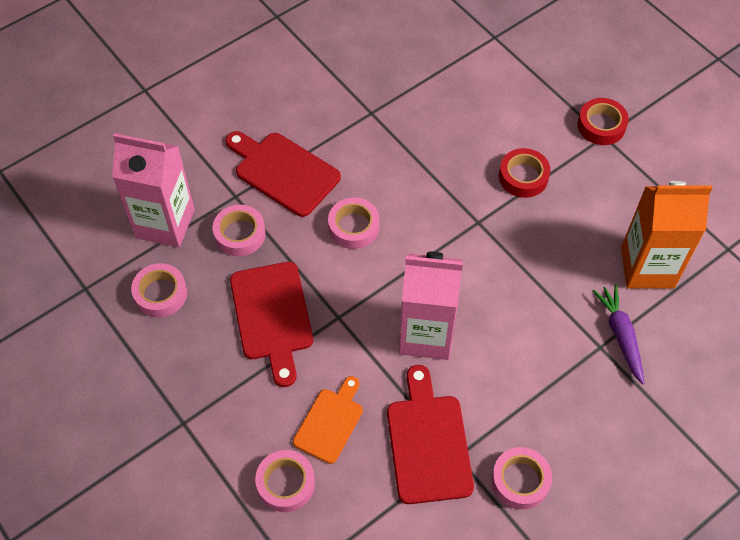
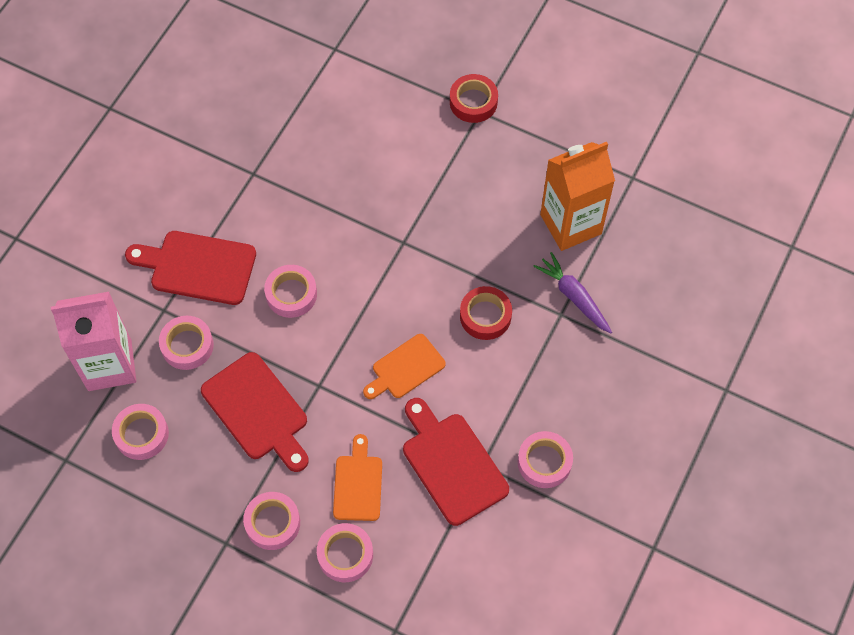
camera: 25 degrees left, 5 degrees up
pink carton [399,252,463,360] -> orange cutting board [363,334,446,399]
red tape [499,148,550,198] -> red tape moved to [460,286,512,340]
none -> pink tape [243,492,300,550]

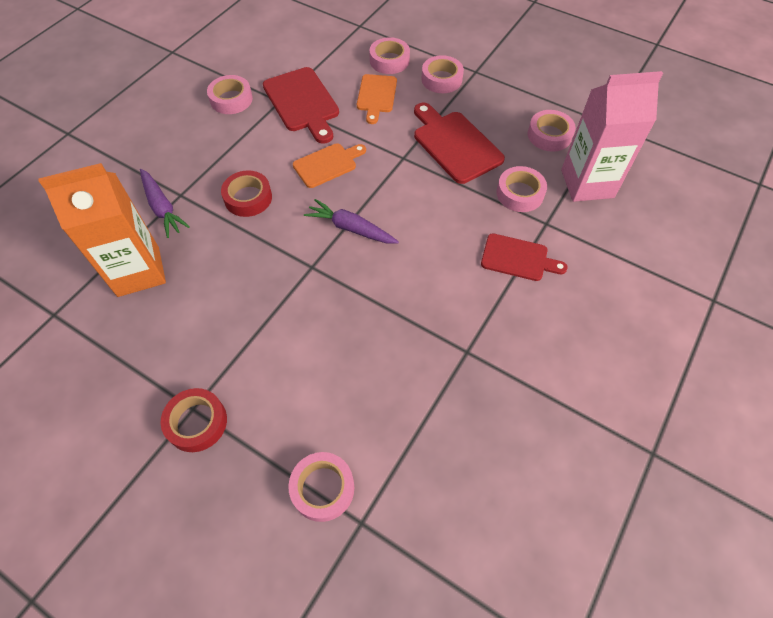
camera: 175 degrees left, 5 degrees down
red cutting board [125,231,256,305] -> red cutting board [481,233,568,281], size x0.65
pink tape [264,265,317,318] -> pink tape moved to [288,452,354,522]
none -> purple carrot [304,199,399,244]

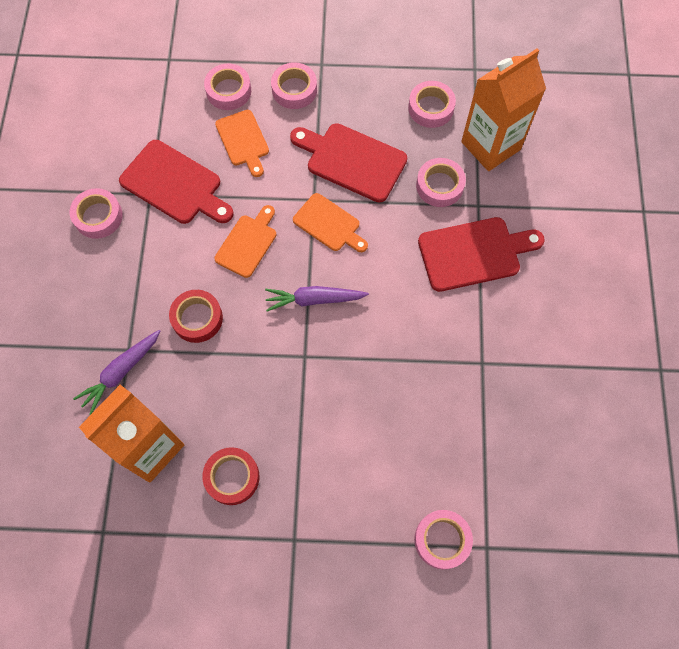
camera: 30 degrees left, 10 degrees up
purple carrot [140,169,190,238] -> purple carrot turned 105 degrees clockwise [73,330,160,415]
red tape [161,388,227,452] -> red tape moved to [202,447,259,505]
red cutting board [481,233,568,281] -> red cutting board [418,217,545,292], size x1.54
pink carton [561,71,663,202] -> orange carton [461,49,546,171]
none -> orange cutting board [293,193,368,252]

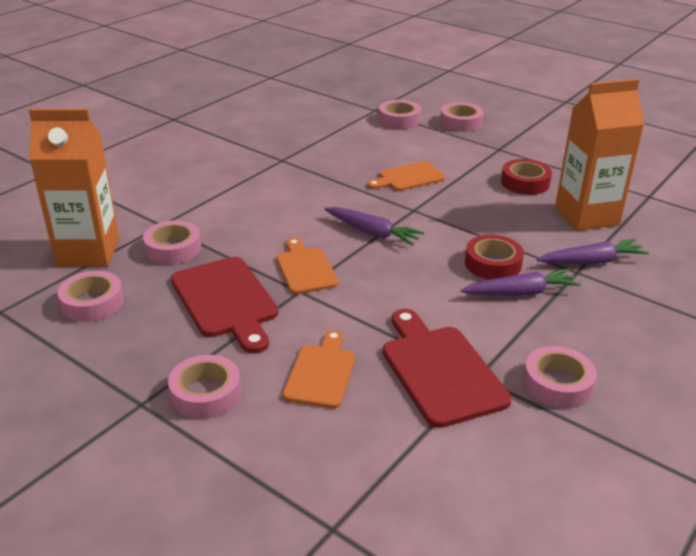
camera: 145 degrees left, 35 degrees down
pink tape [204,64,251,110] -> pink tape moved to [440,102,484,132]
orange cutting board [214,205,276,278] -> orange cutting board moved to [367,161,445,191]
red cutting board [418,217,545,292] -> none
none -> purple carrot [460,269,581,296]

